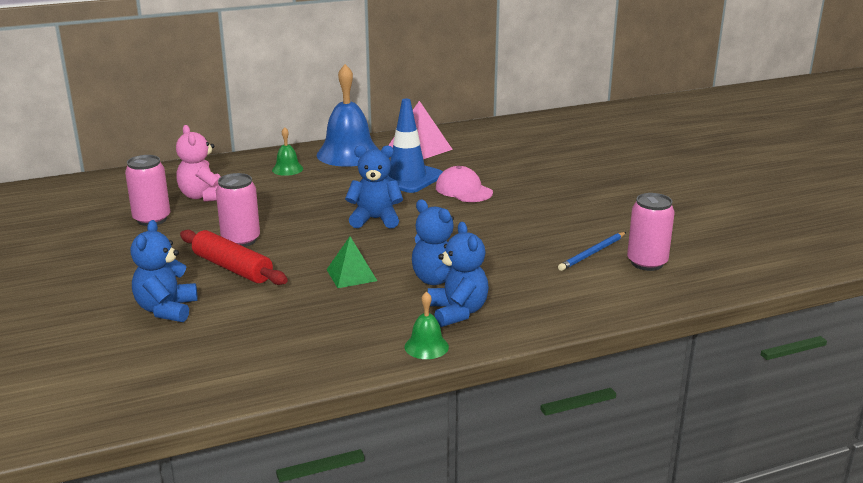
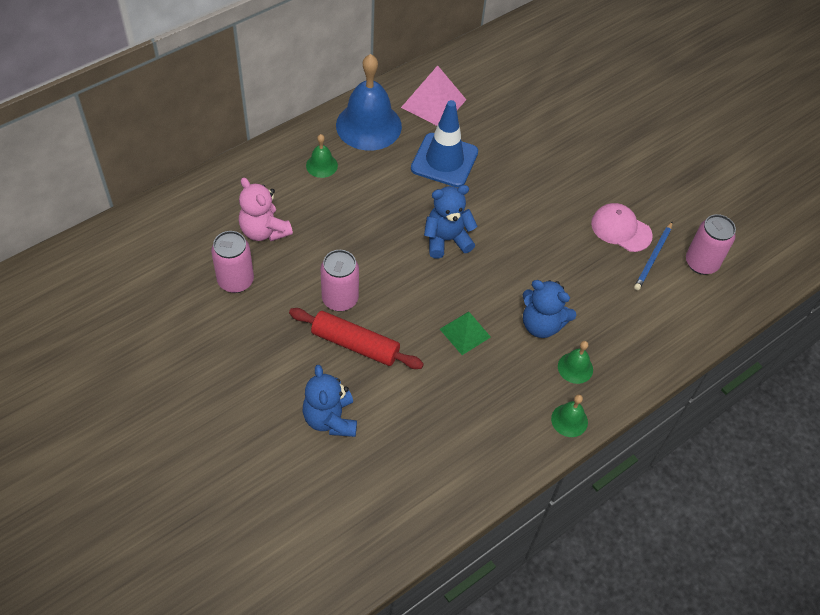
camera: 20 degrees left, 30 degrees up
blue teddy bear [428,222,489,327] -> green bell [558,341,593,384]
pink cap [436,166,493,202] -> pink cap moved to [591,203,653,252]

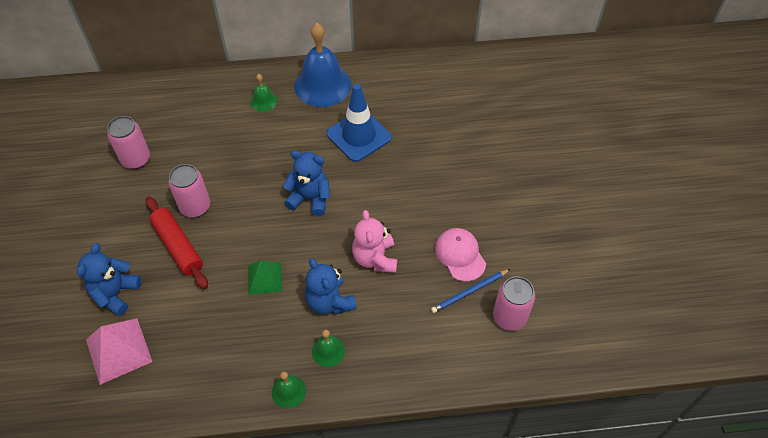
camera: 35 degrees right, 0 degrees up
pink teddy bear [239,177,293,241] -> pink teddy bear moved to [352,210,397,273]
pink pyramid [401,65,466,126] -> pink pyramid moved to [86,318,152,385]

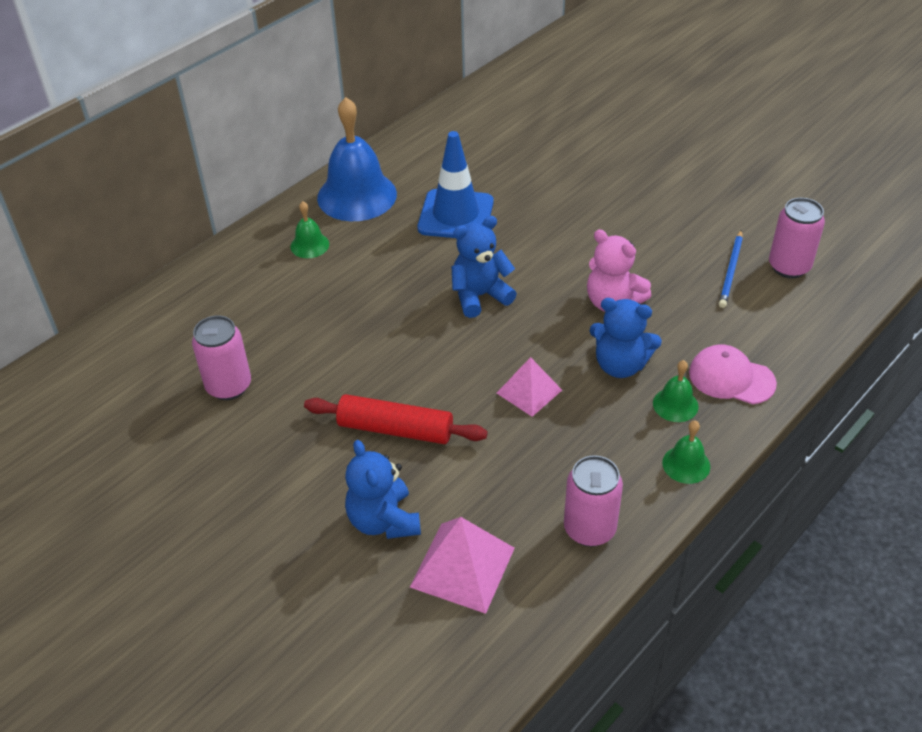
camera: 40 degrees left, 10 degrees down
pink can [169,164,210,218] -> pink can moved to [564,455,623,547]
green pyramid [248,261,282,295] -> pink pyramid [497,357,562,417]
pink cap [435,228,486,281] -> pink cap moved to [689,345,777,404]

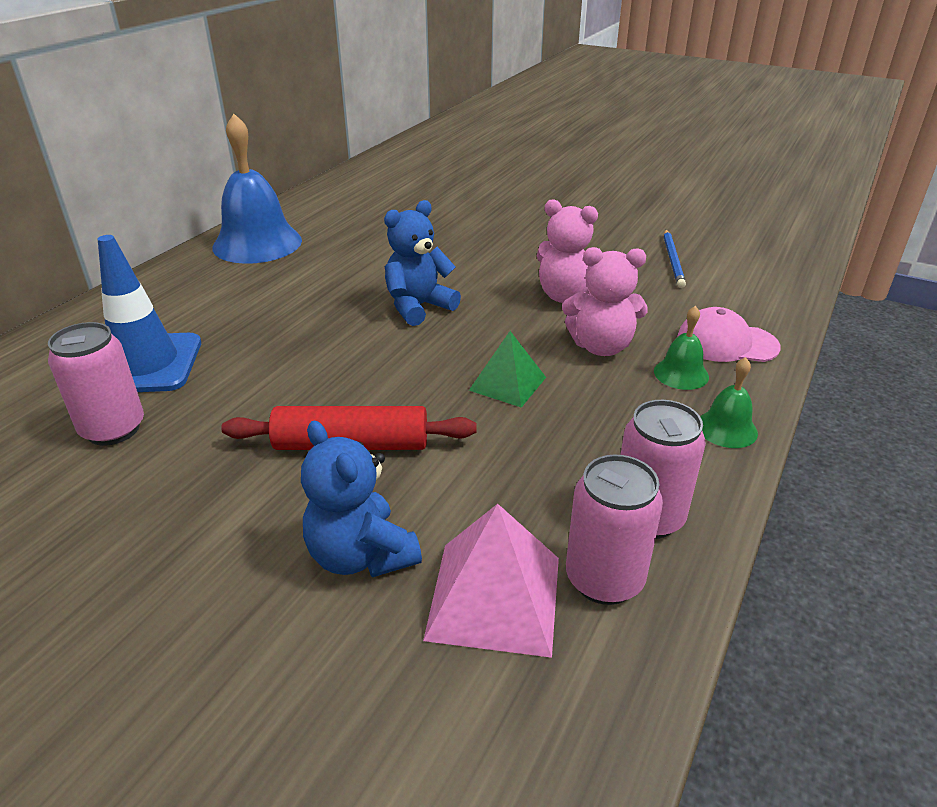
camera: 15 degrees left, 10 degrees down
green bell [291,201,329,258] -> none
blue traffic cone [417,131,494,238] -> blue traffic cone moved to [98,235,201,392]
pink pyramid [497,357,562,417] -> green pyramid [469,331,546,407]
blue teddy bear [590,298,662,378] -> pink teddy bear [562,247,648,356]
pink can [769,198,825,278] -> pink can moved to [566,454,663,605]

